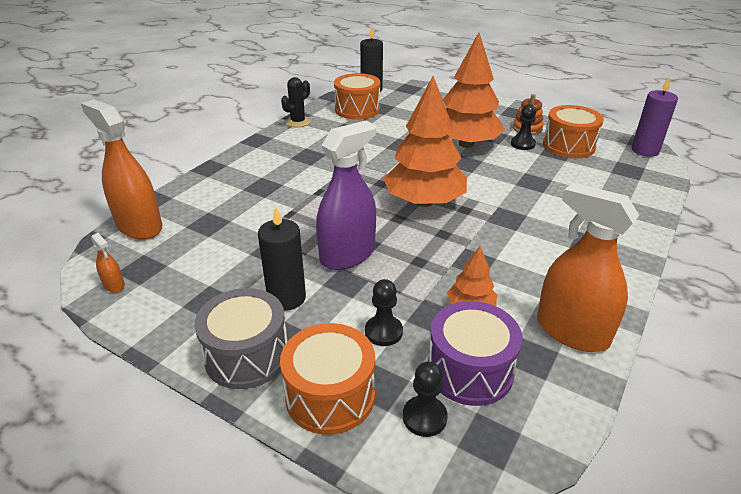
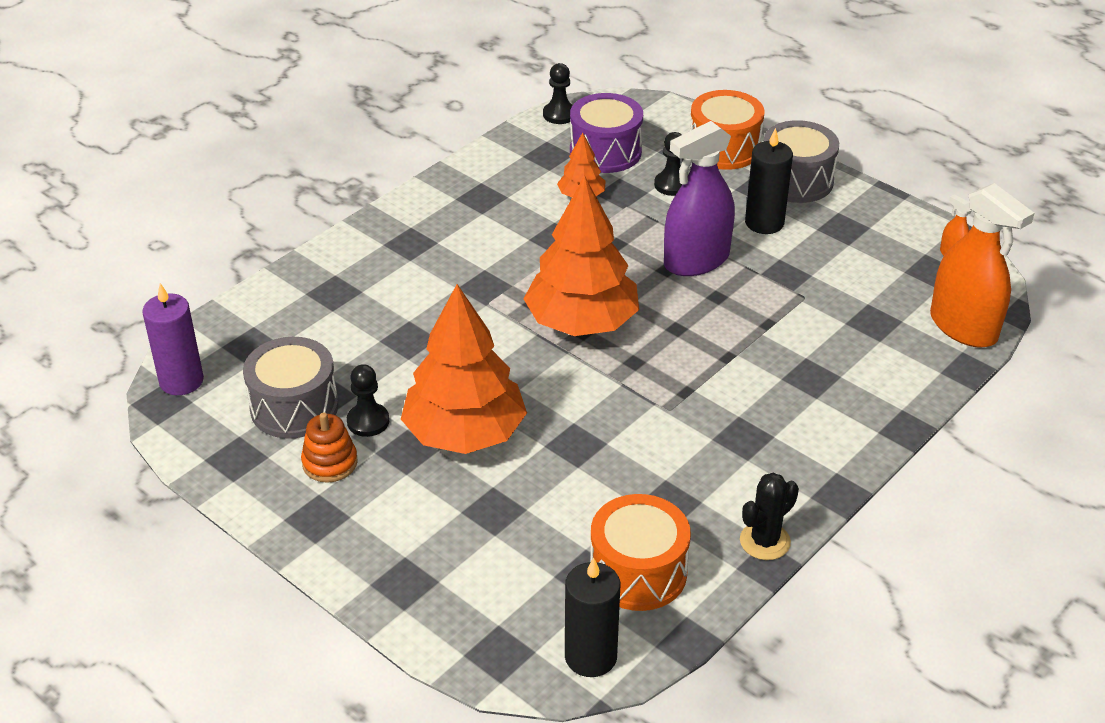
camera: 170 degrees left, 5 degrees up
black pawn [403,361,448,437] -> black pawn moved to [543,63,573,124]
orange spray bottle [537,183,639,352] -> none
orange drum [543,105,604,158] -> grey drum [243,337,338,439]

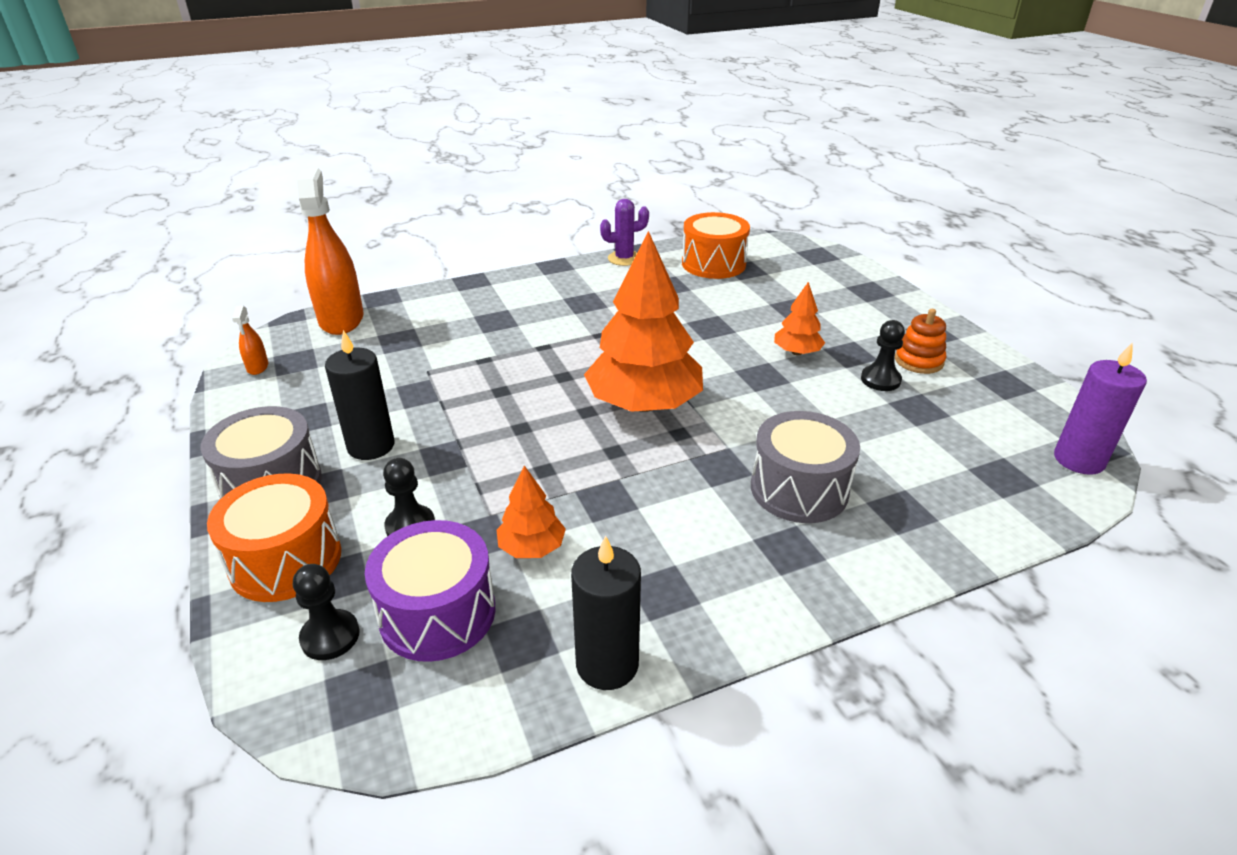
camera: 155 degrees left, 5 degrees down
grey drum [243,337,338,439] -> grey drum moved to [751,411,860,523]
orange tree [401,284,527,454] -> orange tree [774,282,825,355], size x0.47
black pawn [543,63,573,124] -> black pawn moved to [293,564,359,660]
black candle [565,557,621,677] -> black candle moved to [571,535,641,690]
purple spray bottle [664,121,735,276] -> none
black cactus [740,473,799,560] -> purple cactus [600,199,649,266]

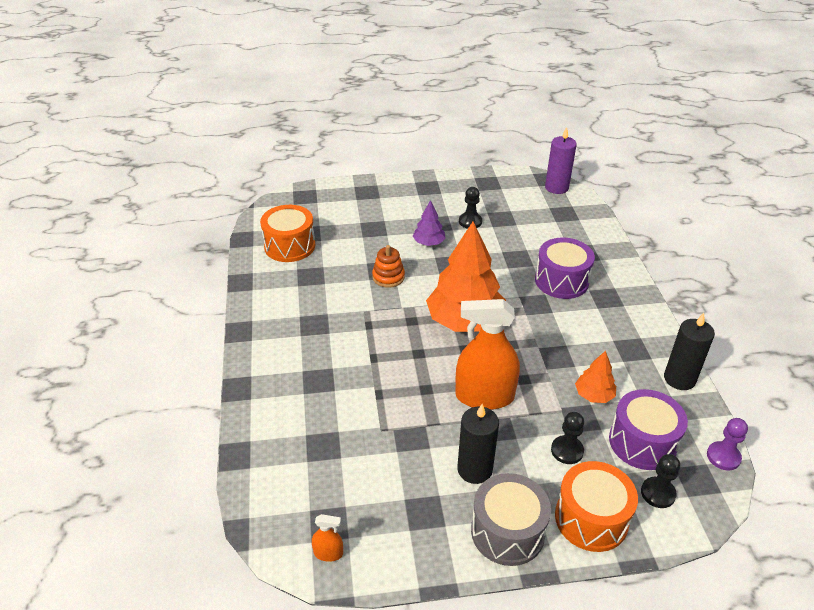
camera: 75 degrees left, 5 degrees up
orange spray bottle [297,168,364,335] -> orange spray bottle moved to [455,299,520,410]
purple cactus [600,199,649,266] -> none
grey drum [751,411,860,523] -> purple drum [535,238,595,299]
orange tree [774,282,825,355] -> purple tree [413,200,446,246]
orange stacking toy [895,309,946,374] -> orange stacking toy moved to [372,245,405,288]
none -> purple pawn [707,418,748,470]

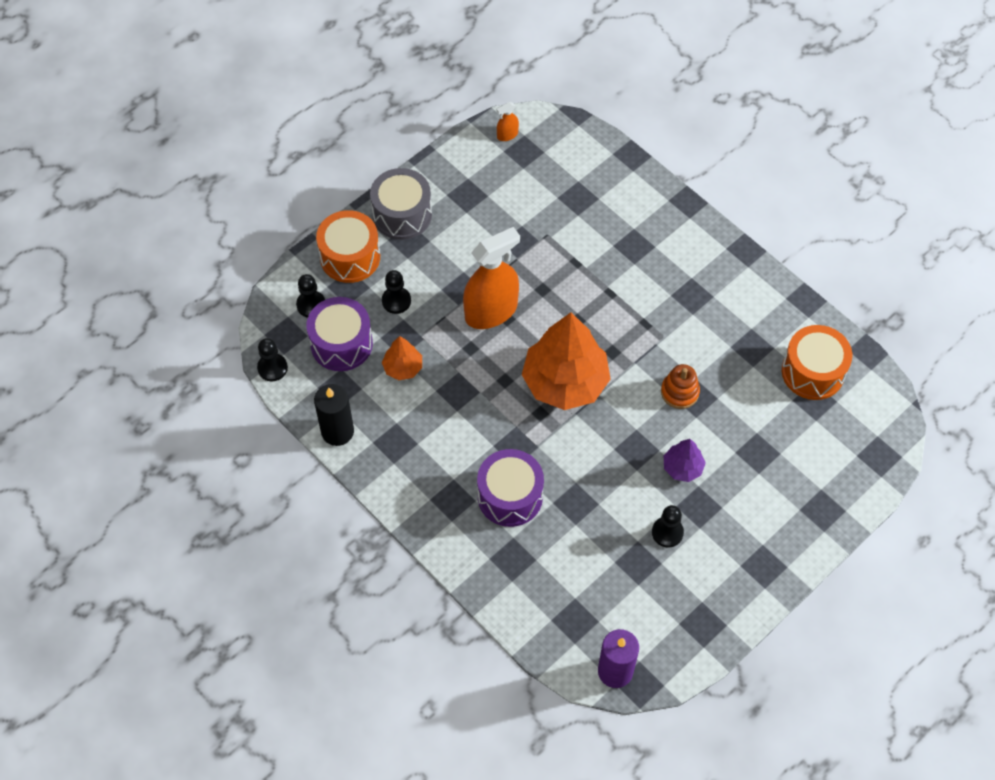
camera: 145 degrees right, 20 degrees up
black candle [457,404,499,484] -> none
purple pawn [707,418,748,470] -> black pawn [257,338,288,382]

